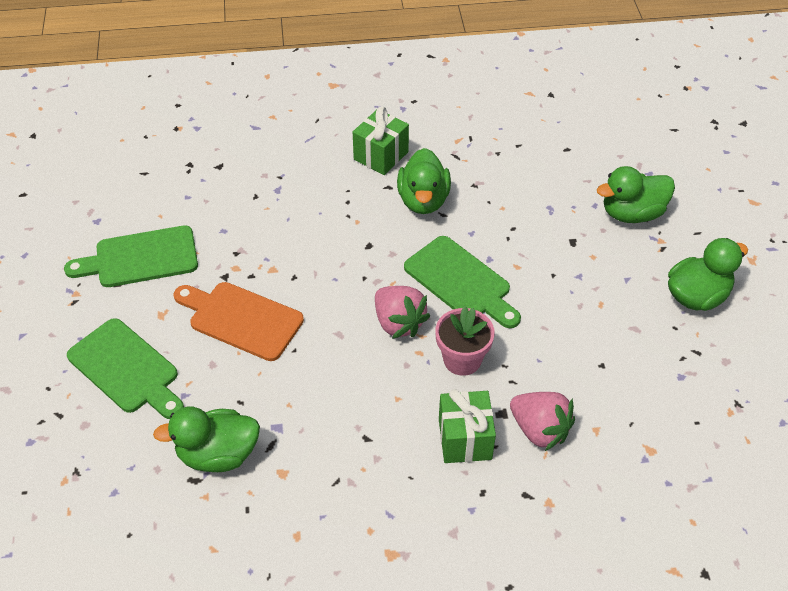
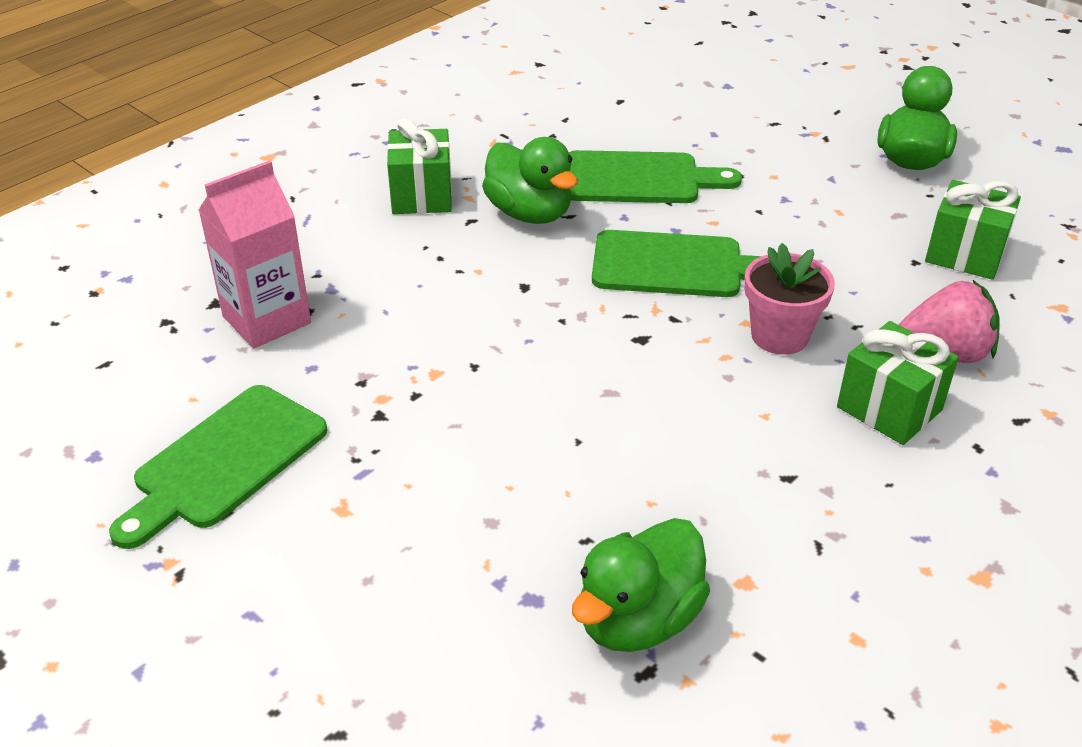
camera: 40 degrees left, 10 degrees down
green cutting board [67,318,184,419] -> green cutting board moved to [569,150,742,203]
orange cutting board [174,282,304,361] -> none
pink strawberry [375,286,430,339] -> none
green duck [597,166,675,223] -> none
none -> pink carton [199,160,311,348]
none -> green gift [925,180,1021,280]

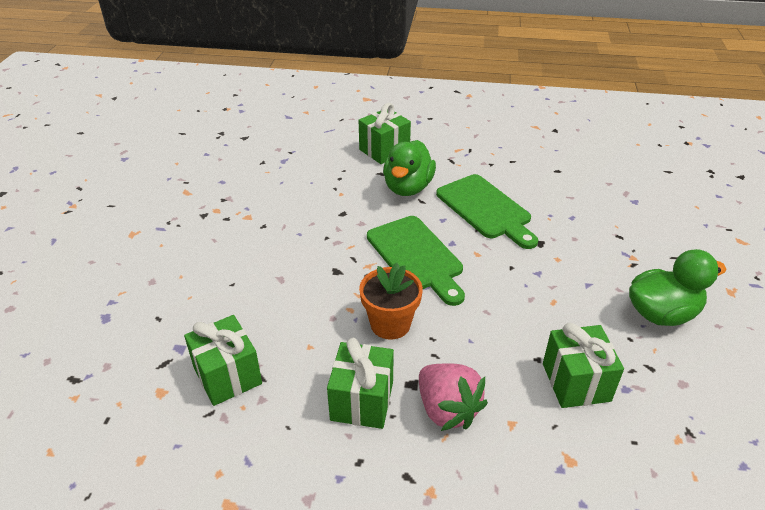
camera: 55 degrees right, 0 degrees up
green cutting board [109,385,328,549] -> none
pink carton [199,160,311,348] -> none
green duck [572,518,710,652] -> none
pink flower pot [744,243,835,355] -> orange flower pot [359,263,423,340]
none -> green gift [184,315,262,406]

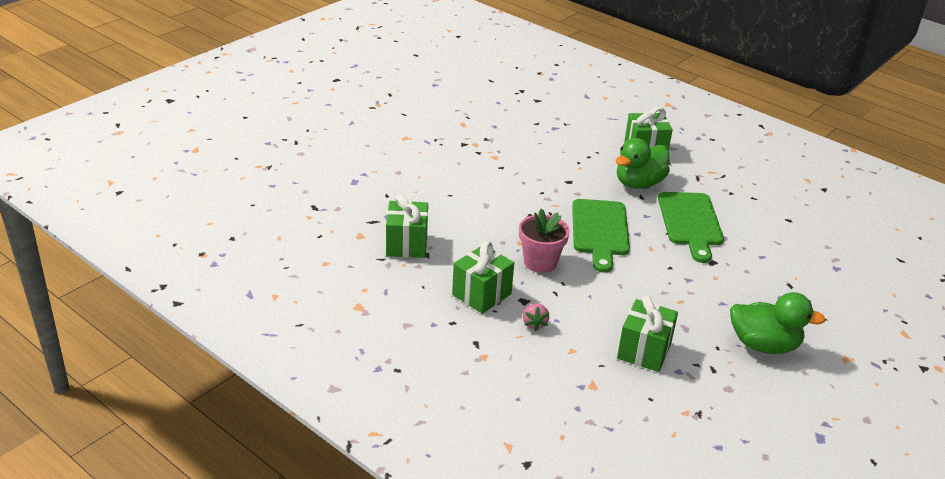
camera: 30 degrees right, 5 degrees down
orange flower pot [359,263,423,340] -> pink flower pot [519,208,570,273]
pink strawberry [419,363,488,431] -> pink strawberry [523,303,549,331], size x0.53

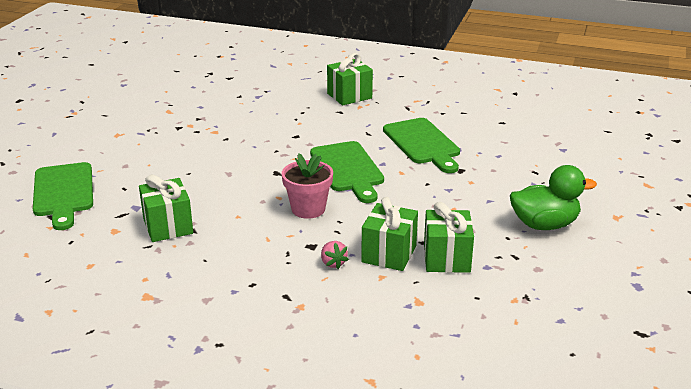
camera: 20 degrees left, 5 degrees down
green gift [452,241,514,314] -> green gift moved to [361,197,418,271]
green duck [615,138,670,189] -> none
none -> green cutting board [33,162,93,230]

